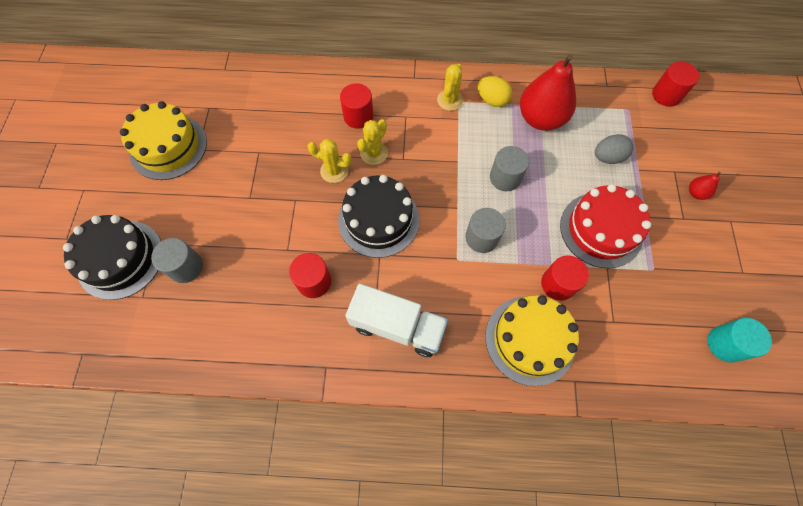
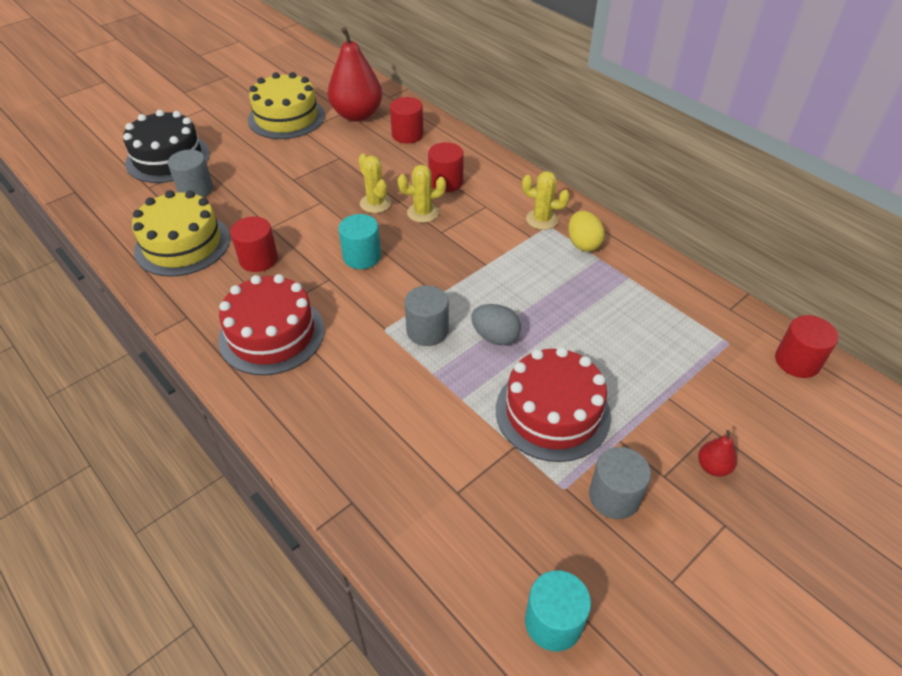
camera: 45 degrees right, 20 degrees down
black cake [338,175,419,258] -> turquoise cylinder [338,214,381,269]
white truck [345,284,448,357] -> red cake [218,274,324,375]
yellow cactus [437,64,463,111] -> yellow cactus turned 45 degrees clockwise [522,171,570,230]
yellow cake [485,295,579,386] -> yellow cake moved to [132,190,230,277]
grey cylinder [490,146,529,191] -> grey cylinder moved to [589,447,651,519]
red pear [520,54,576,131] -> red pear moved to [328,27,382,122]
red cylinder [541,256,589,301] -> red cylinder moved to [390,97,424,143]
grey egg [595,134,633,164] -> grey egg moved to [471,304,521,345]

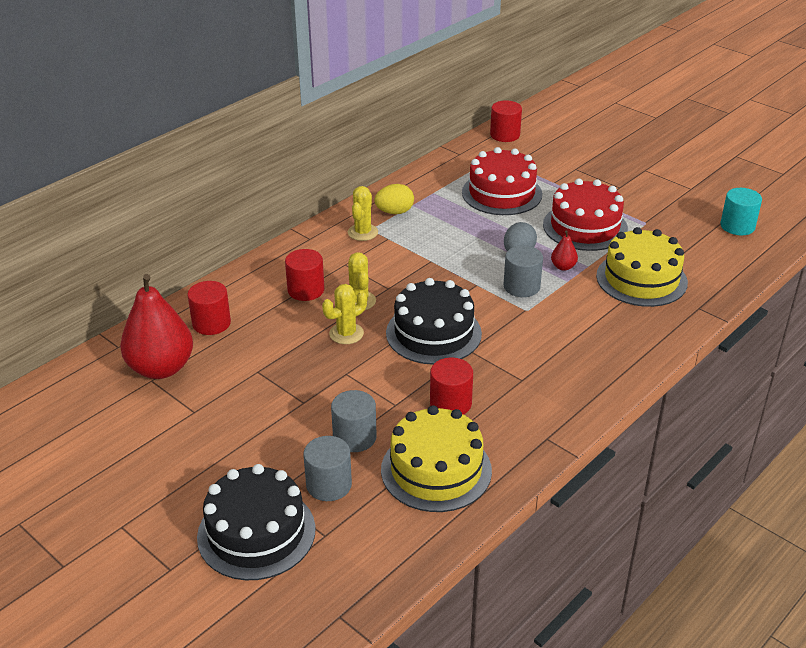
camera: 95 degrees left, 10 degrees down
red cake [218,274,324,375] -> red cake moved to [462,147,542,215]
yellow cake [248,72,325,139] -> yellow cake moved to [596,227,688,307]
turquoise cylinder [338,214,381,269] -> black cake [386,278,482,365]
grey cylinder [589,447,651,519] -> grey cylinder moved to [331,390,377,452]
red pear [698,430,737,476] -> red pear moved to [551,230,578,271]

